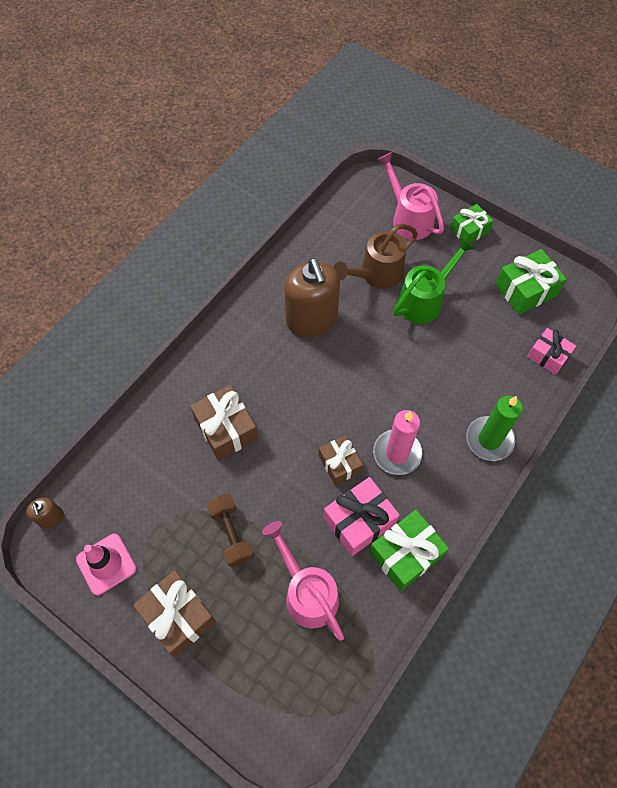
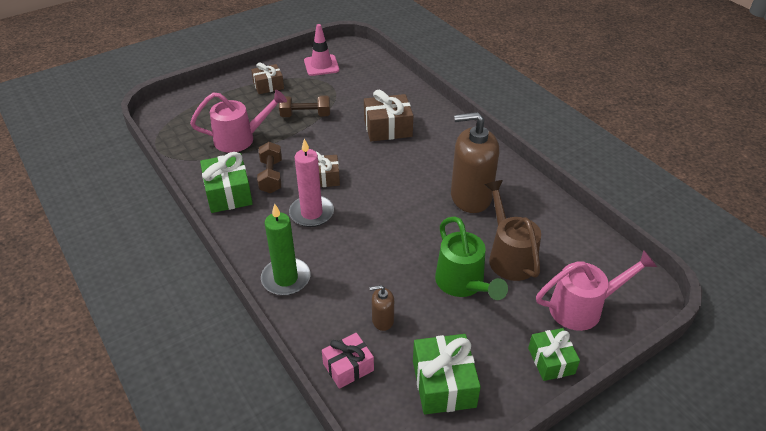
camera: 110 degrees right, 20 degrees down
brown soap dispenser [26,497,64,529] -> brown soap dispenser moved to [369,285,394,331]
brown gift [133,570,216,657] -> brown gift [251,62,284,94], size x0.66
pink gift [324,477,400,556] -> brown dumbbell [257,142,282,194]

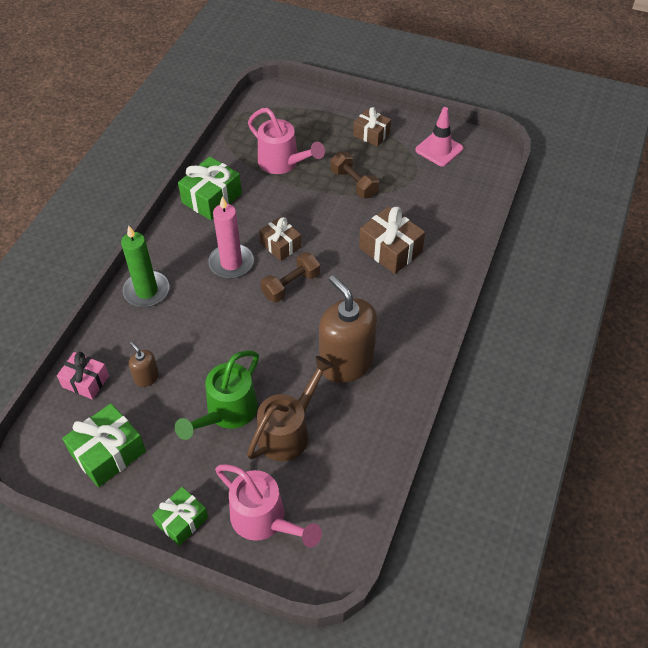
camera: 55 degrees right, 10 degrees up
brown dumbbell [257,142,282,194] -> brown dumbbell moved to [261,252,320,302]

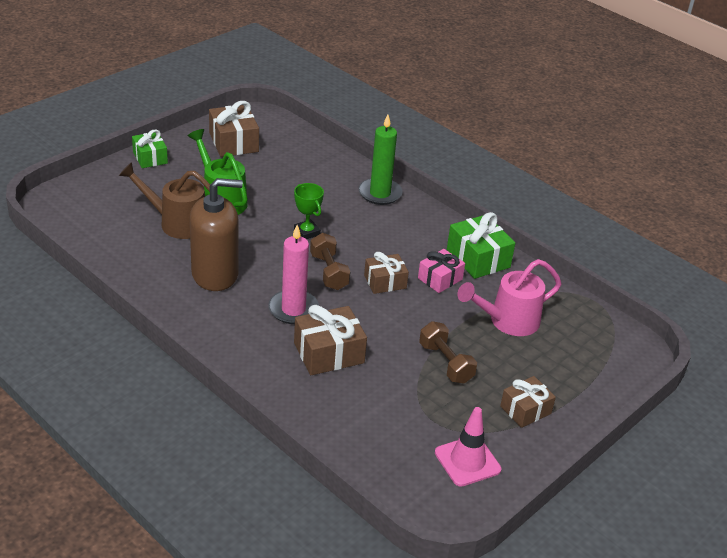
camera: 110 degrees right, 15 degrees down
pink gift [57,352,109,400] -> pink gift moved to [418,249,465,293]
green gift [62,403,146,487] -> brown gift [209,101,259,157]
brown soap dispenser [129,342,159,387] -> none
pink candle [208,196,254,278] -> pink candle moved to [268,225,319,324]
pink watering can [215,464,322,548] -> none
brown watering can [247,356,334,461] -> brown watering can turned 135 degrees clockwise [119,162,210,239]
brown dumbbell [331,152,379,198] -> brown dumbbell turned 75 degrees clockwise [419,321,477,384]
none -> green trophy [294,183,324,239]

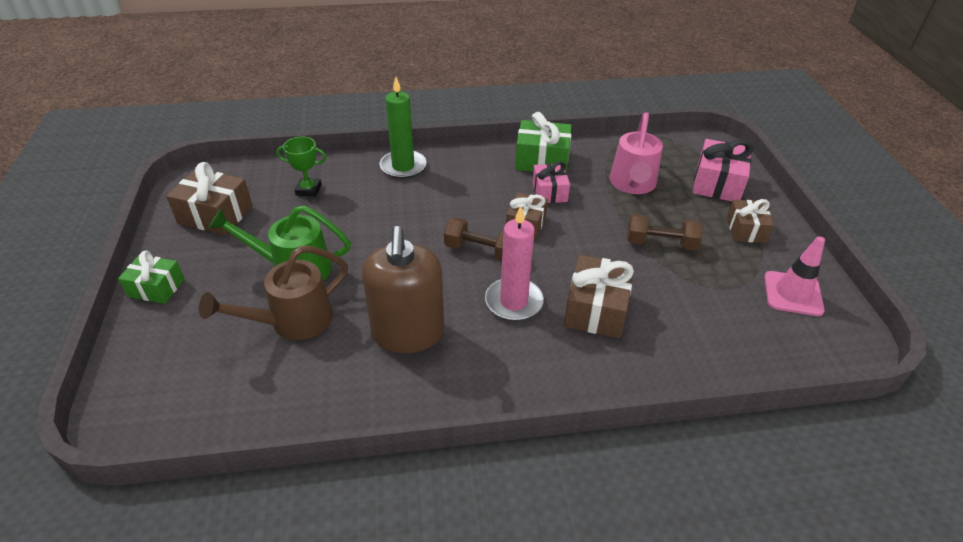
camera: 50 degrees left, 5 degrees up
brown soap dispenser [190,178,243,291] -> brown soap dispenser turned 150 degrees clockwise [362,226,444,353]
green trophy [294,183,324,239] -> green trophy moved to [276,137,326,197]
none -> pink gift [693,139,753,201]

